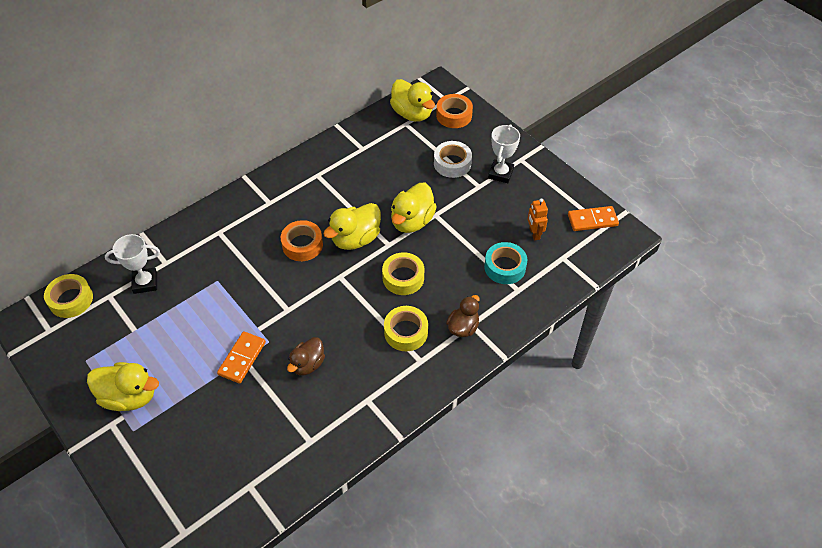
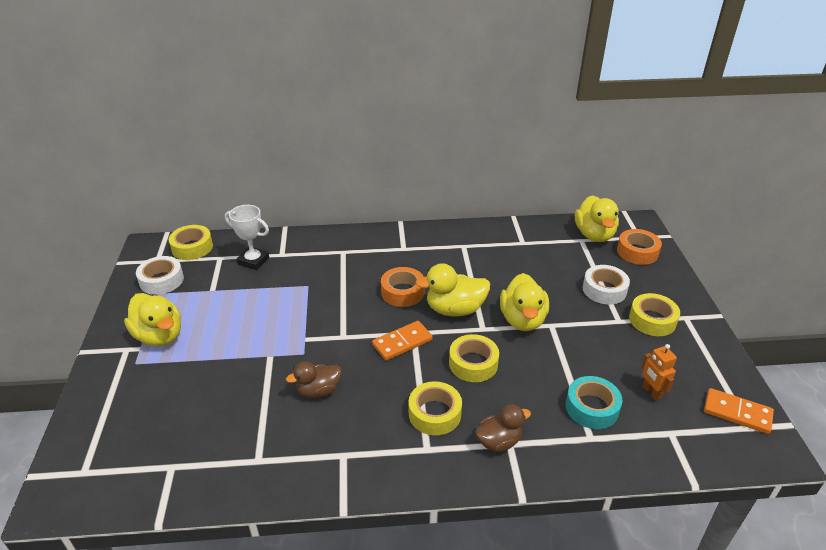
camera: 35 degrees right, 15 degrees down
orange domino [217,331,266,384] -> orange domino moved to [372,321,433,361]
yellow duck [391,183,437,233] -> yellow duck turned 60 degrees counterclockwise [500,273,549,331]
white trophy [488,124,520,183] -> yellow tape [629,293,680,336]
orange robot [527,198,548,241] -> orange robot turned 45 degrees counterclockwise [641,344,677,401]
none -> white tape [136,256,184,295]

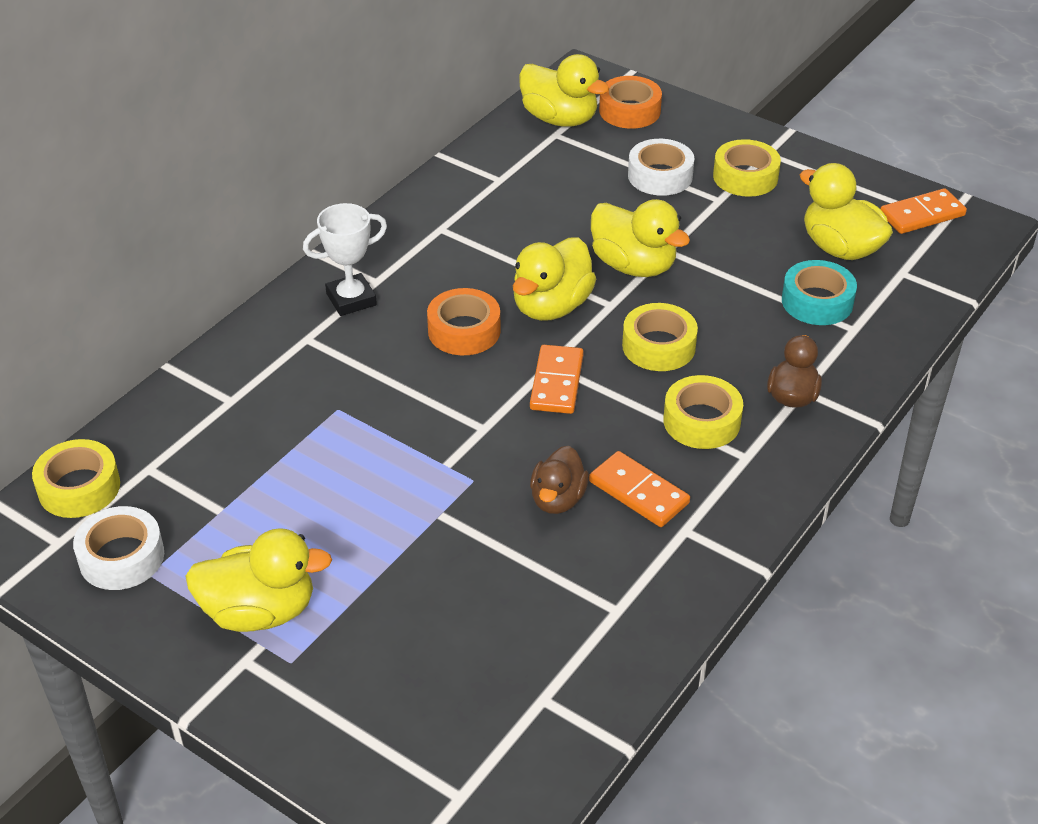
camera: 50 degrees left, 5 degrees up
white trophy [225,205,269,270] -> white trophy moved to [303,203,387,316]
orange robot [641,344,677,401] -> yellow duck [800,163,893,260]
none -> orange domino [589,451,690,527]

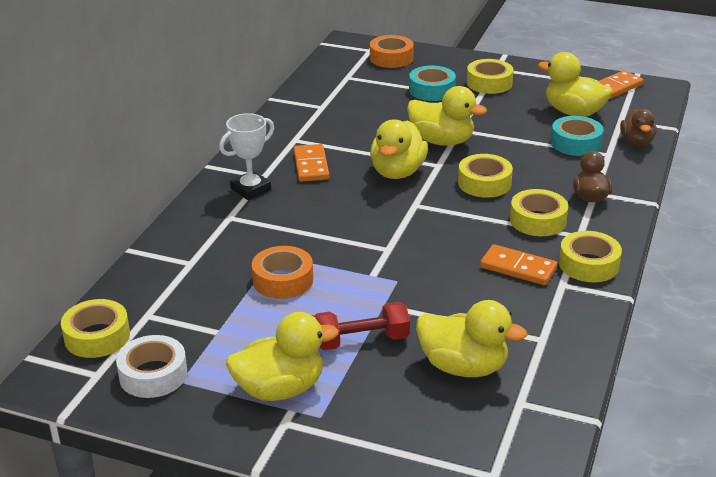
camera: 15 degrees left, 10 degrees down
orange tape [427,288,501,355] -> orange tape moved to [252,246,313,299]
yellow duck [519,54,609,127] -> yellow duck moved to [416,300,527,377]
orange domino [530,345,584,414] -> orange domino moved to [294,144,329,182]
brown duck [530,446,589,514] -> brown duck moved to [620,109,657,146]
white tape [628,139,694,196] -> turquoise tape [409,66,456,101]
none -> red dumbbell [314,302,410,350]
none -> yellow tape [559,231,622,282]

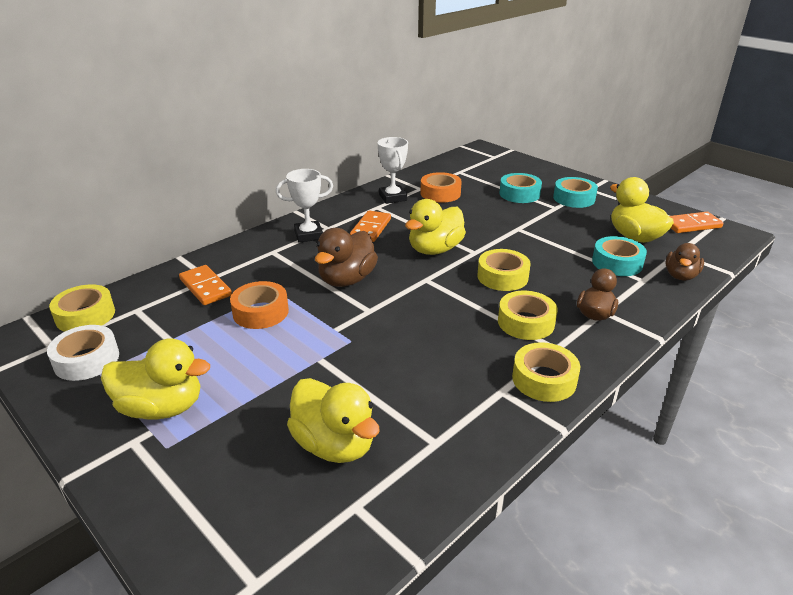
camera: 25 degrees right, 0 degrees up
red dumbbell [314,302,410,350] -> none
orange tape [370,35,414,68] -> orange tape moved to [421,172,462,203]
yellow duck [407,86,487,146] -> none
yellow tape [467,59,514,94] -> turquoise tape [553,177,598,208]
orange domino [480,244,557,285] -> orange domino moved to [179,265,232,305]
none -> brown duck [315,228,378,287]
none -> white trophy [378,137,408,204]

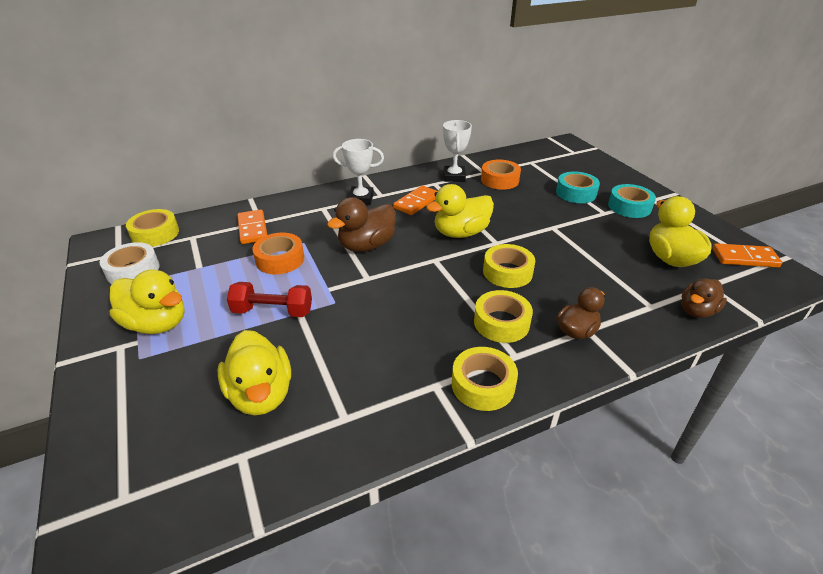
camera: 20 degrees right, 5 degrees up
turquoise tape [592,236,647,276] -> none
none -> red dumbbell [227,282,312,317]

